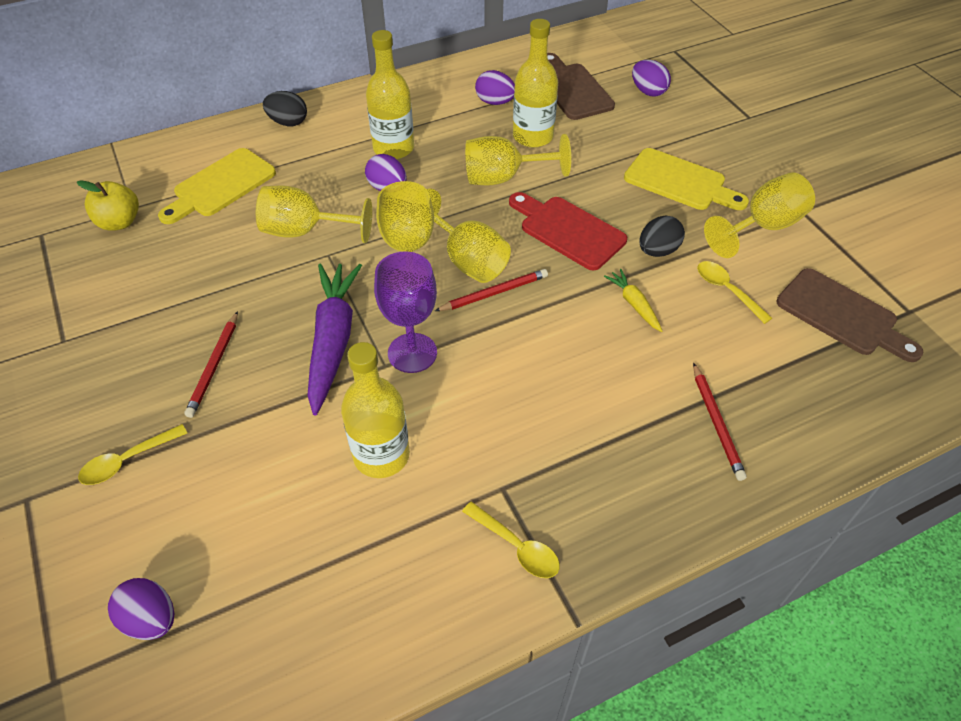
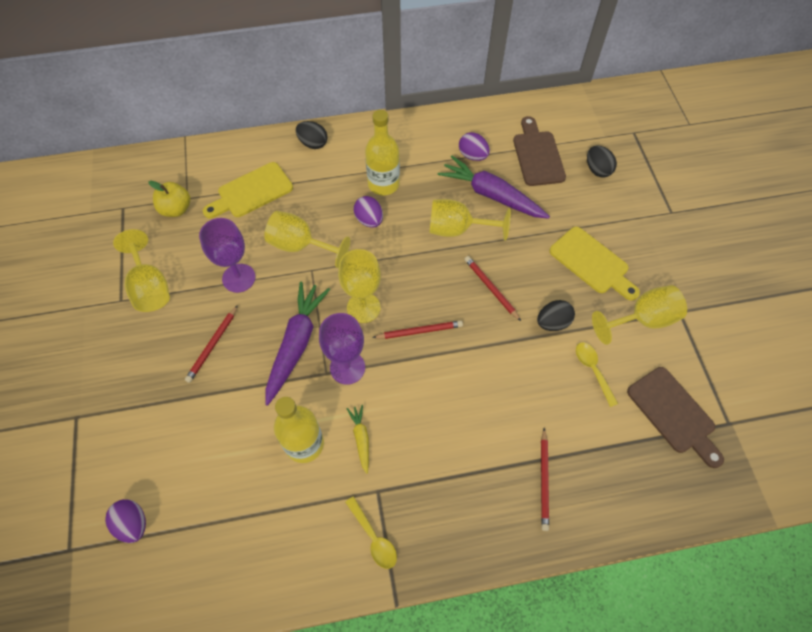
camera: 15 degrees right, 10 degrees up
yellow spoon [78,424,187,485] -> none
yellow goblet [427,189,511,283] -> yellow goblet moved to [113,229,170,312]
red cutting board [509,192,627,270] -> red pencil [465,256,521,321]
yellow bottle [513,19,558,148] -> purple carrot [438,156,550,219]
yellow carrot [604,269,662,332] -> yellow carrot moved to [347,405,369,474]
purple egg [632,60,671,96] -> black egg [587,146,617,178]
none -> purple goblet [199,218,255,293]

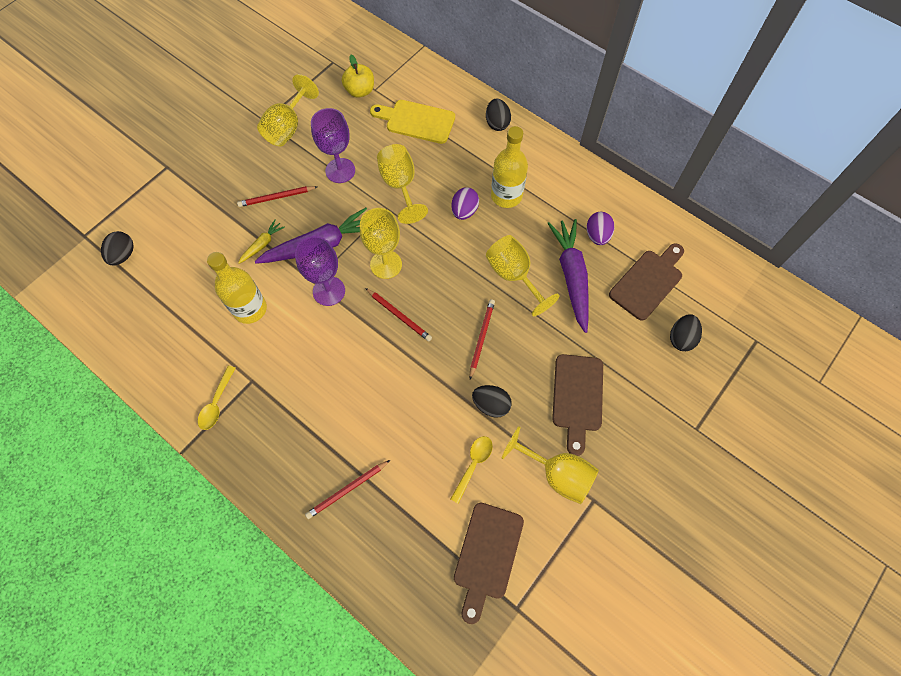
camera: 50 degrees right, 5 degrees up
purple egg [105,499,146,543] -> black egg [101,231,134,265]
yellow carrot [347,405,369,474] -> yellow carrot moved to [238,220,285,264]
yellow cutting board [549,227,640,301] -> brown cutting board [552,354,603,456]

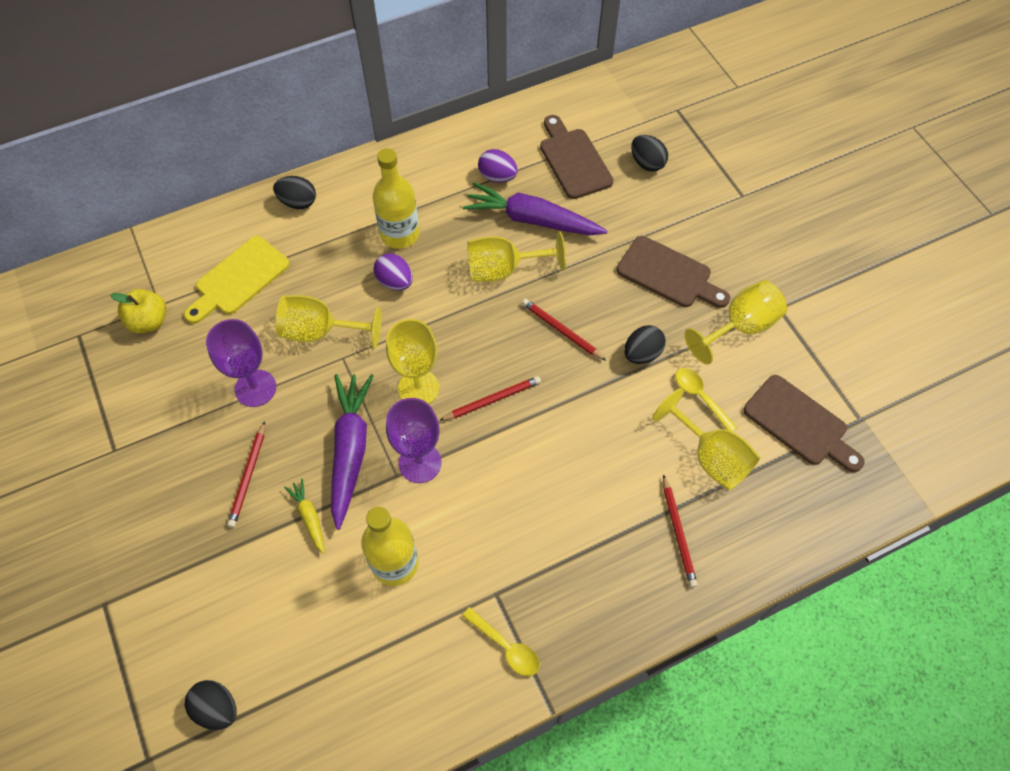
camera: 65 degrees left, 5 degrees down
yellow goblet [257,74,319,146] -> yellow goblet moved to [652,388,761,490]

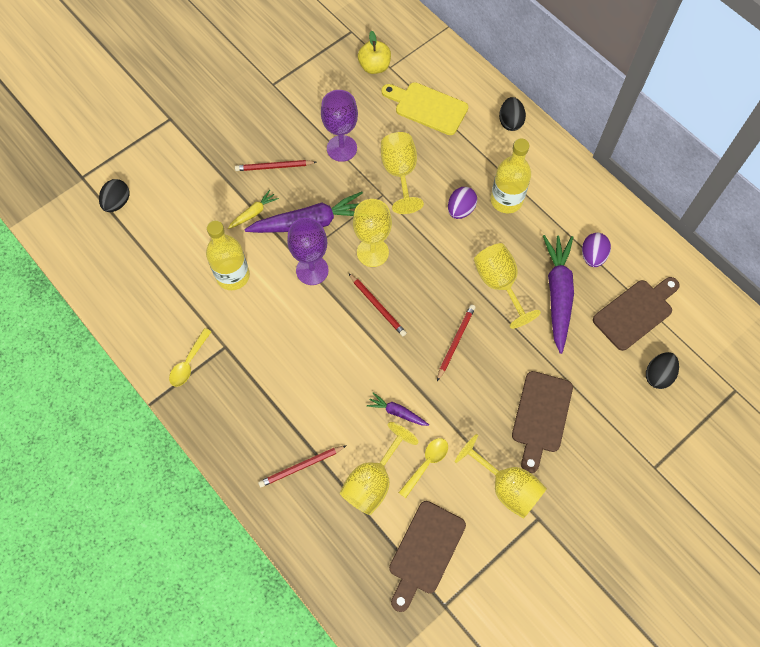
camera: 75 degrees right, 5 degrees up
black egg [624,325,666,364] -> none
none -> purple carrot [367,393,429,426]

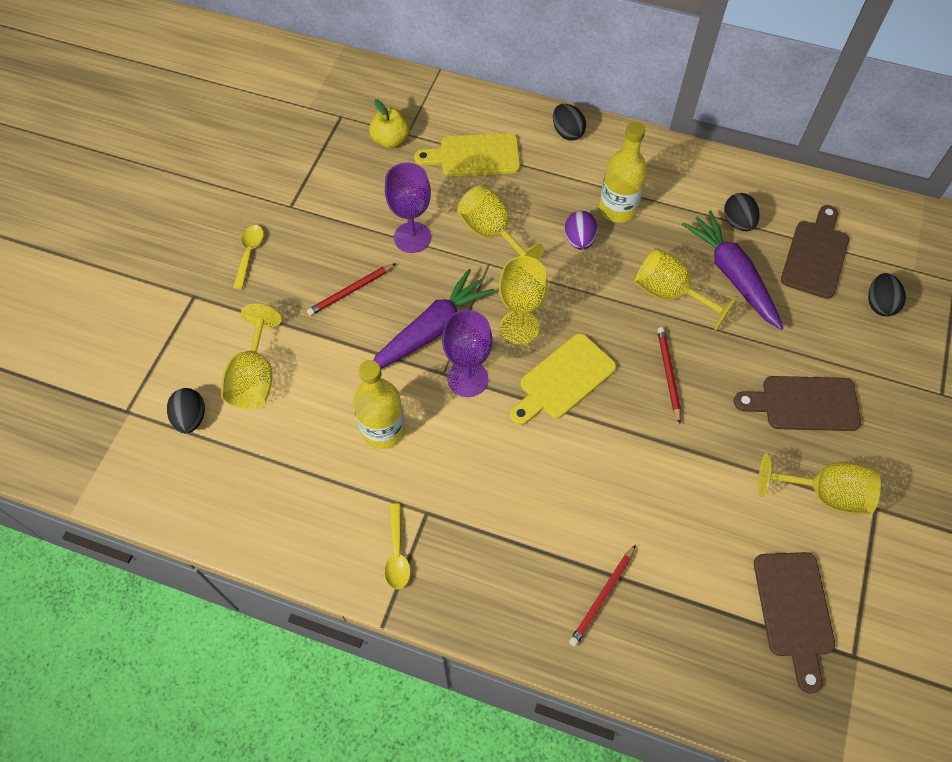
camera: 30 degrees left, 5 degrees down
yellow carrot [228,190,279,229] -> none
yellow goblet [340,422,418,515] -> yellow goblet moved to [221,304,282,409]
red pencil [349,273,407,336] -> yellow cutting board [510,333,617,425]
purple carrot [367,393,429,426] -> none
yellow spoon [398,438,448,498] -> yellow spoon moved to [233,225,264,290]
brown cutting board [512,371,573,473] -> brown cutting board turned 105 degrees clockwise [733,376,861,431]
purple egg [582,233,611,267] -> black egg [724,193,760,231]

